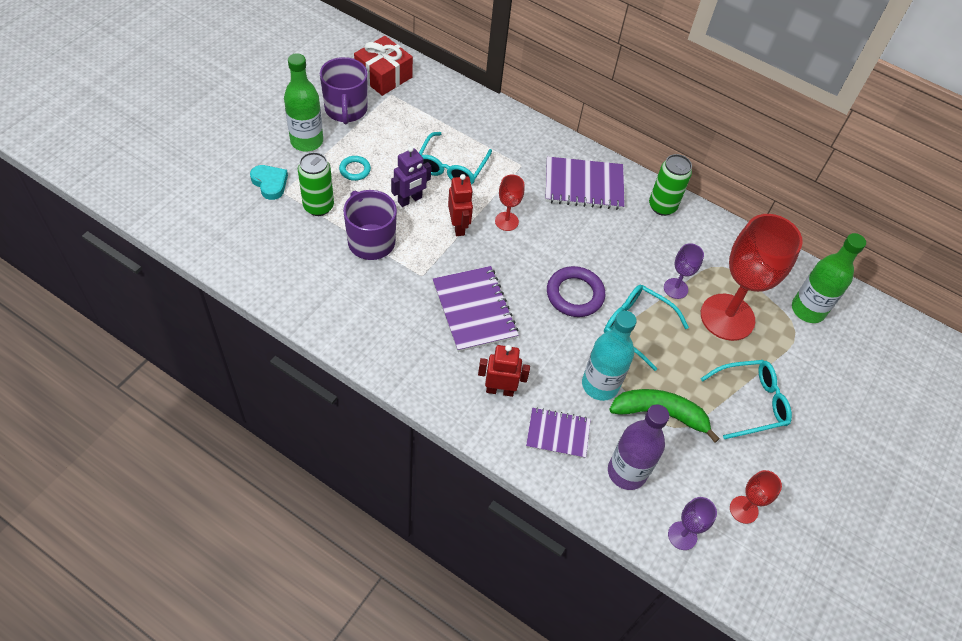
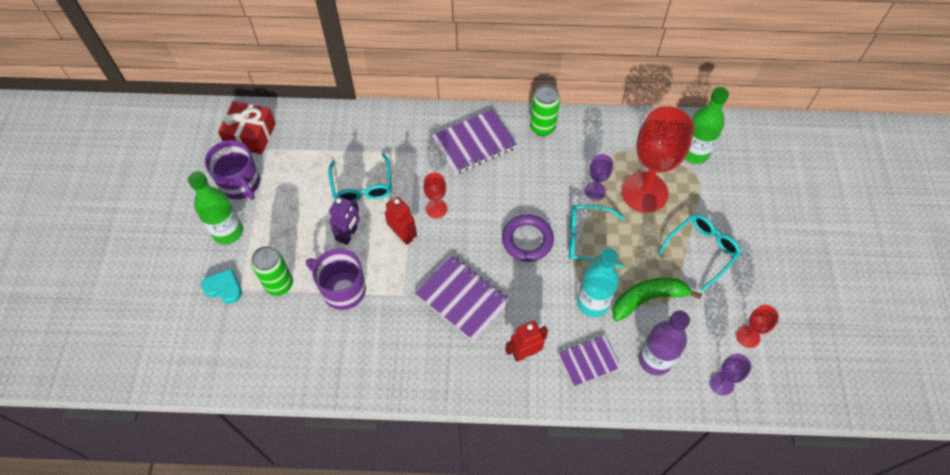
camera: 25 degrees left, 5 degrees up
turquoise ring [339,156,371,181] -> none

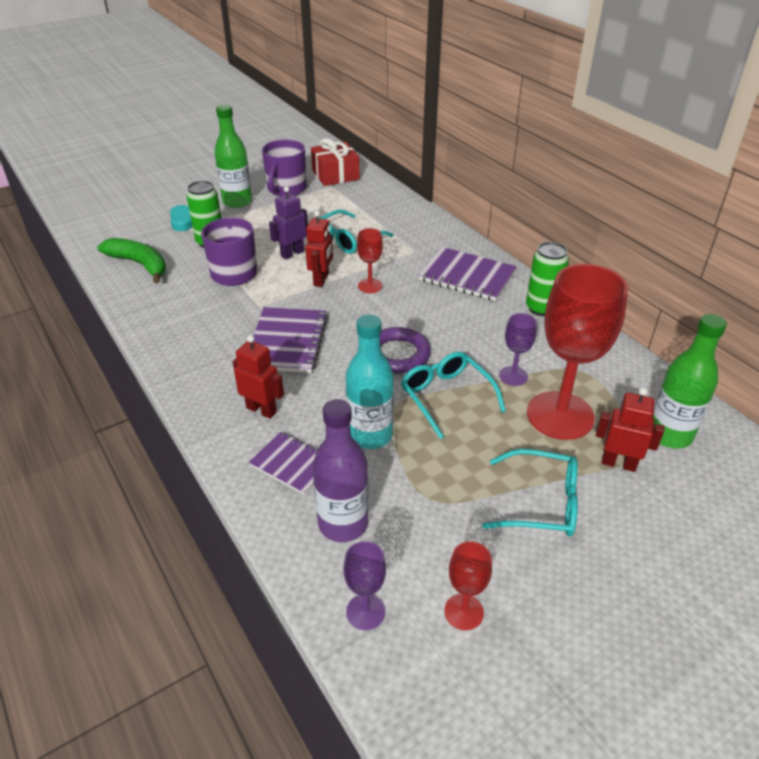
camera: 55 degrees right, 20 degrees down
purple robot [329,196,360,245] -> purple robot turned 150 degrees clockwise [269,186,308,260]
green banana [612,278,702,322] -> green banana moved to [98,238,166,283]
none -> red robot [596,387,665,472]

